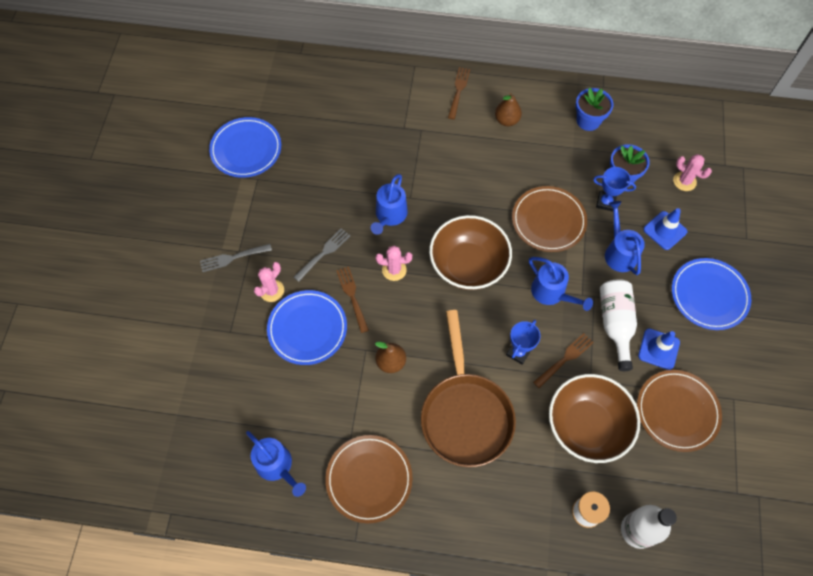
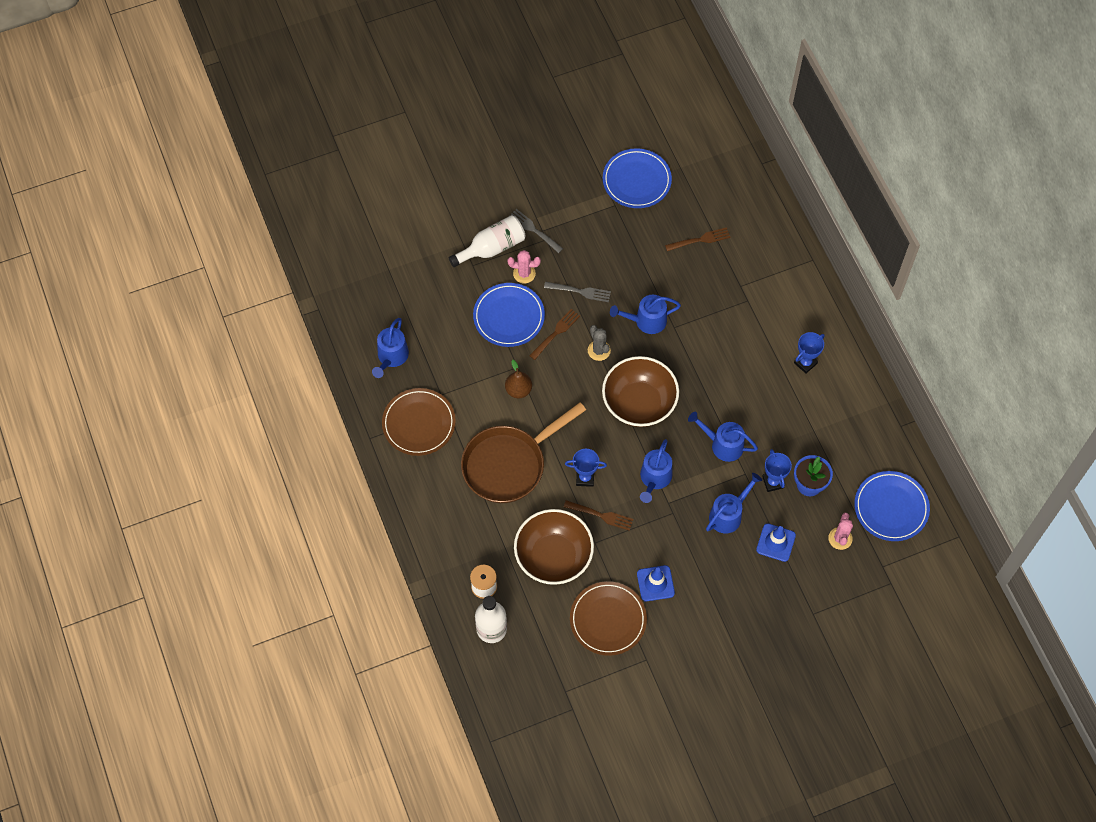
camera: 60 degrees right, 0 degrees up
pink cactus [376,246,412,281] -> grey cactus [588,325,611,361]
brown fork [448,67,470,119] -> brown fork moved to [665,227,730,251]
brown pear [495,93,522,126] -> blue trophy [794,332,825,374]
brown plate [512,186,587,252] -> blue watering can [688,412,758,462]
blue flower pot [576,88,613,131] -> none
white bottle [600,279,637,371] -> white bottle moved to [449,215,526,267]
blue plate [672,258,751,330] -> blue plate moved to [854,471,930,541]

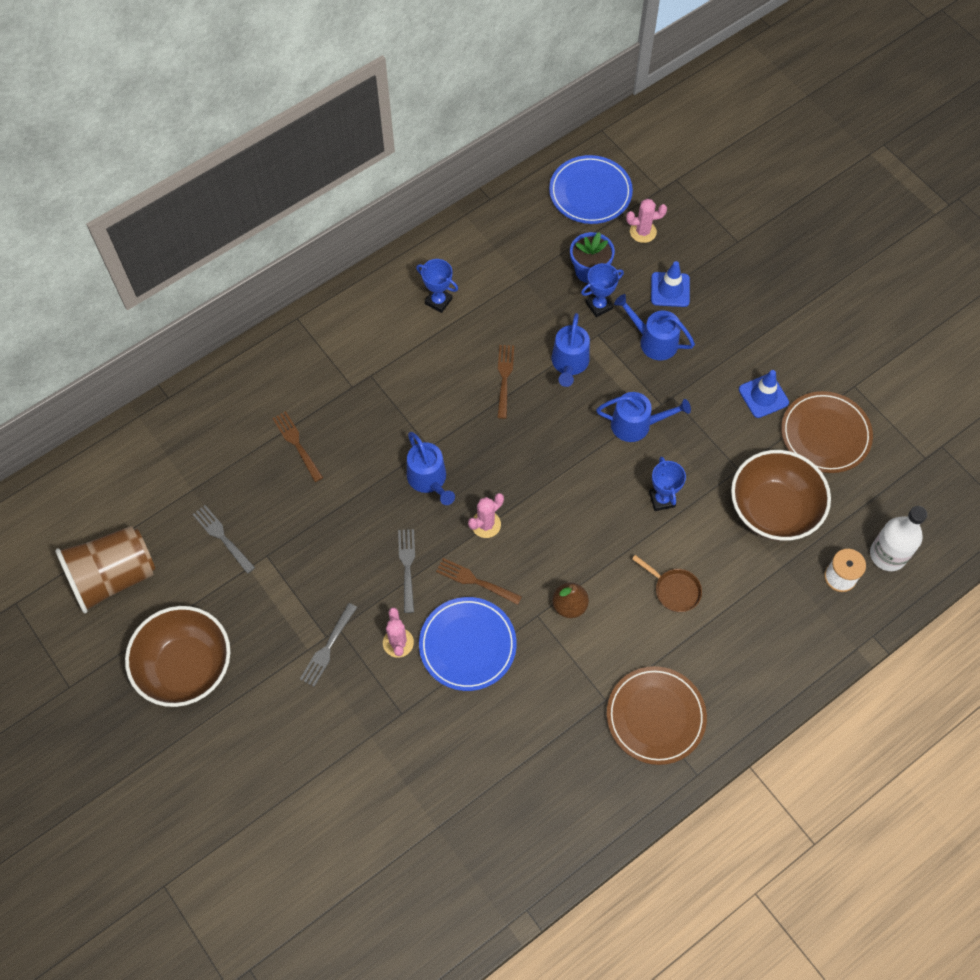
camera: 105 degrees left, 0 degrees up
blue watering can [372,318,409,378] -> none
white bottle [449,215,526,267] -> none
brown pan [461,402,586,503] -> brown pan [632,555,702,612], size x0.43
brown fork [564,500,633,531] -> brown fork moved to [497,345,514,419]
grey cactus [588,325,611,361] -> pink cactus [468,493,504,538]
brown bowl [602,356,679,427] -> brown bowl moved to [125,606,230,707]
blue plate [603,148,672,208] -> grey fork [192,505,255,574]
none -> brown cup [55,526,155,613]

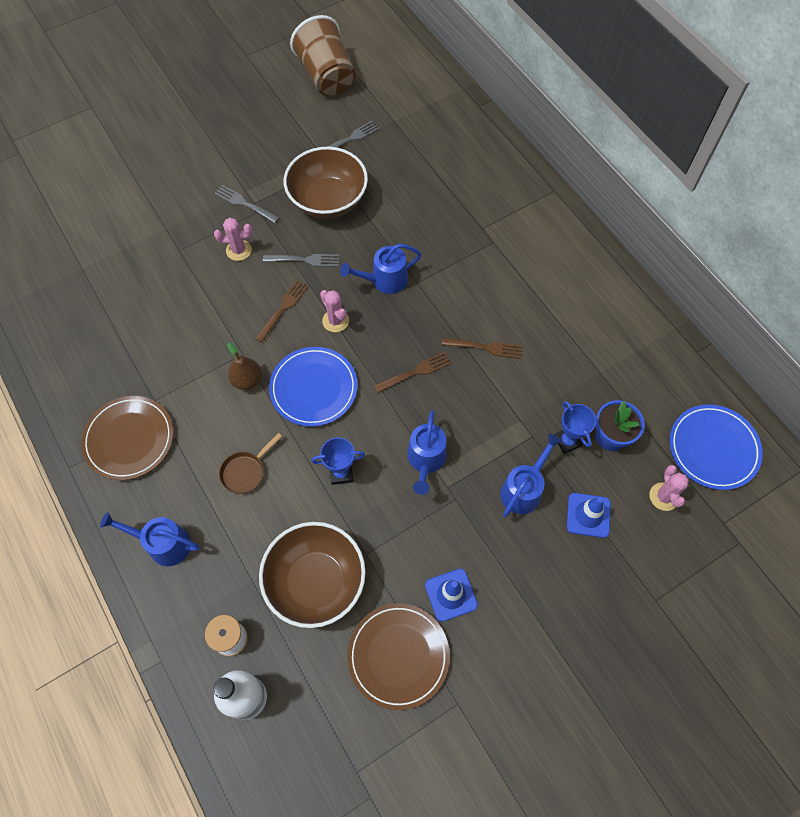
camera: 95 degrees right, 0 degrees up
brown bowl [125,606,230,707] -> brown bowl moved to [284,147,368,219]
brown fork [272,411,323,482] -> brown fork moved to [374,352,452,393]
blue trophy [416,259,458,313] -> none
blue plate [419,597,517,691] -> blue plate moved to [269,347,358,427]
blue watering can [552,313,590,387] -> blue watering can moved to [100,512,200,566]

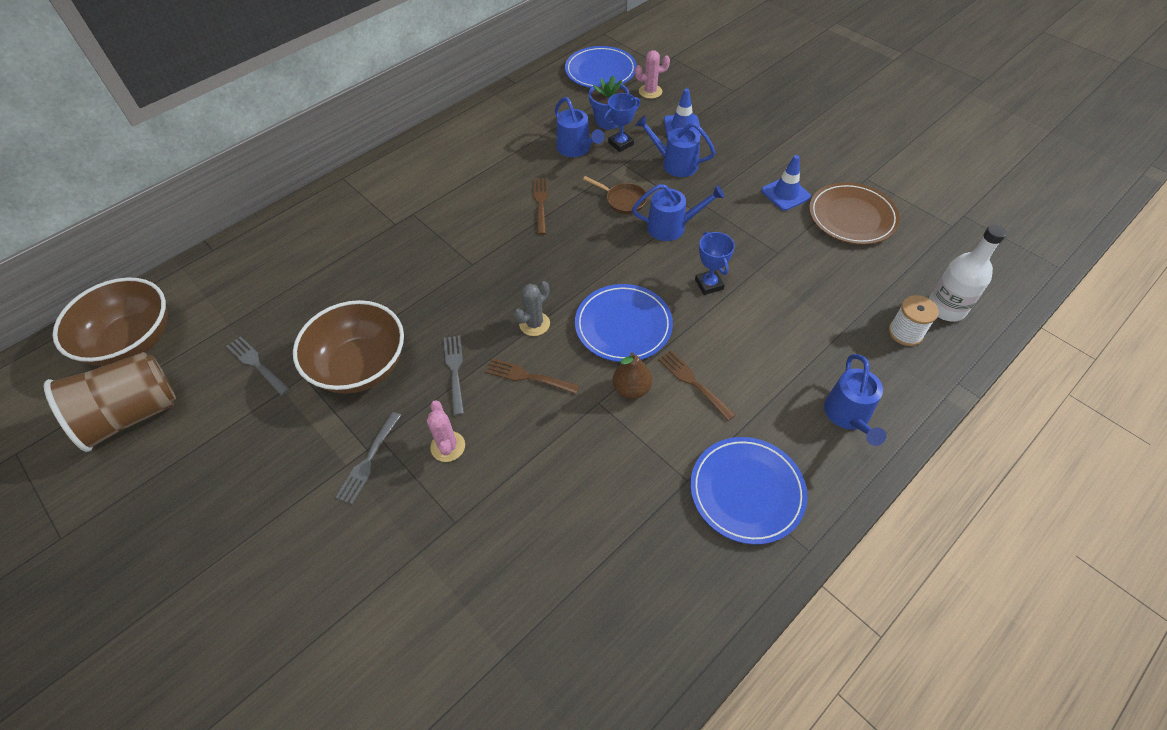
camera: 100 degrees left, 10 degrees down
brown plate [81,396,173,480] -> blue plate [690,437,808,545]
brown pan [219,433,282,494] -> brown pan moved to [583,176,647,214]
brown bowl [259,522,366,628] -> brown bowl moved to [53,277,167,366]
pink cactus [320,290,349,332] -> grey cactus [514,281,550,336]
blue watering can [340,244,421,294] -> blue watering can moved to [555,97,604,157]
brown fork [374,352,452,393] -> brown fork moved to [658,351,735,421]

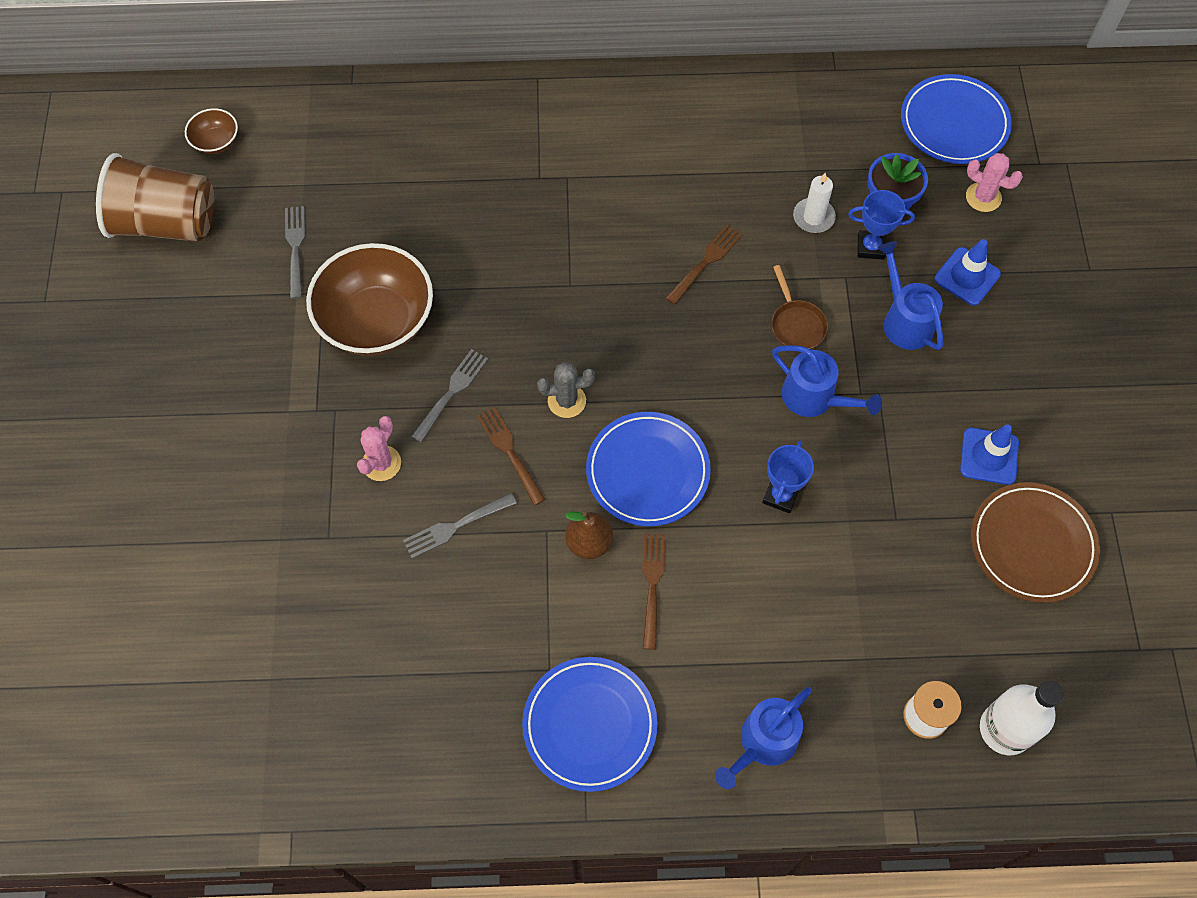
camera: 40 degrees right, 10 degrees up
brown bowl [53,277,167,366] -> brown bowl [185,108,238,154], size x0.45
grey fork [335,412,401,504] -> grey fork moved to [403,493,517,559]
blue watering can [555,97,604,157] -> white candle [793,173,836,233]

